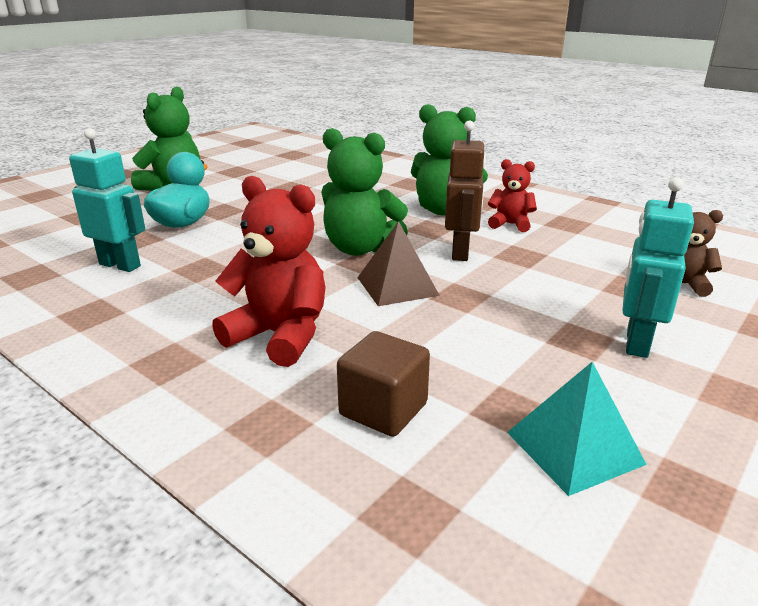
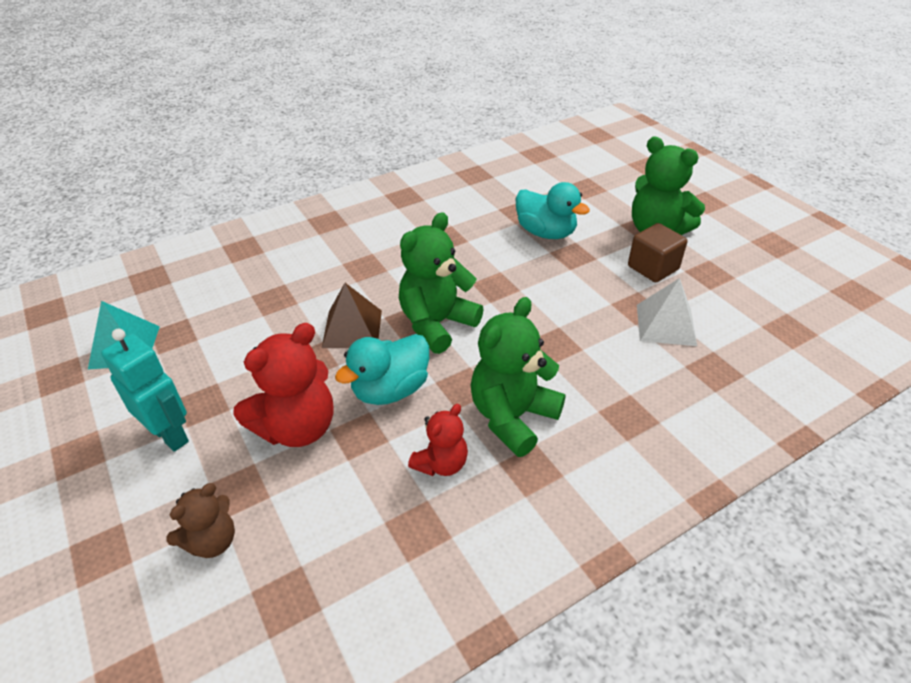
camera: 110 degrees right, 15 degrees up
turquoise robot [69,128,146,272] -> none
red teddy bear [212,176,325,367] -> red teddy bear moved to [233,323,333,447]
brown cube [337,331,430,437] -> brown cube moved to [628,223,687,282]
brown robot [445,120,486,261] -> turquoise duck [335,334,429,405]
none -> white pyramid [637,278,697,346]

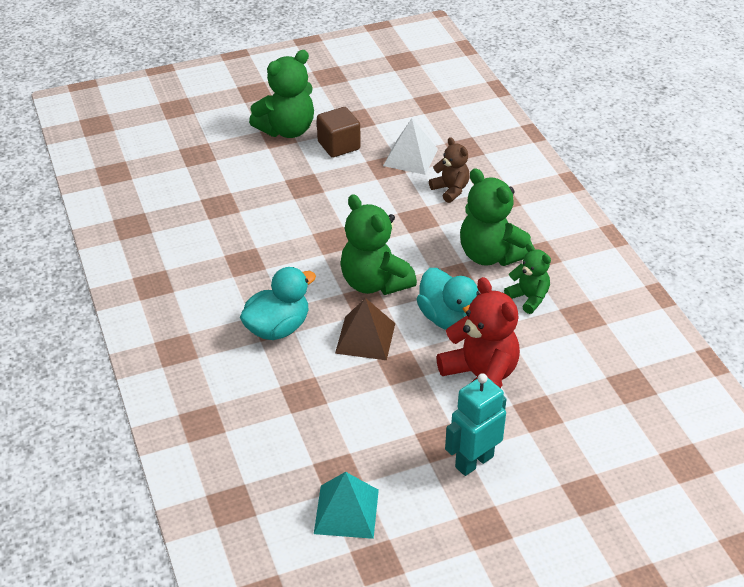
camera: 80 degrees left, 0 degrees up
brown teddy bear [167,483,235,558] -> brown teddy bear moved to [429,137,470,203]
red teddy bear [408,404,468,476] -> green teddy bear [504,243,551,314]
turquoise duck [516,182,590,239] -> turquoise duck moved to [240,267,316,340]

